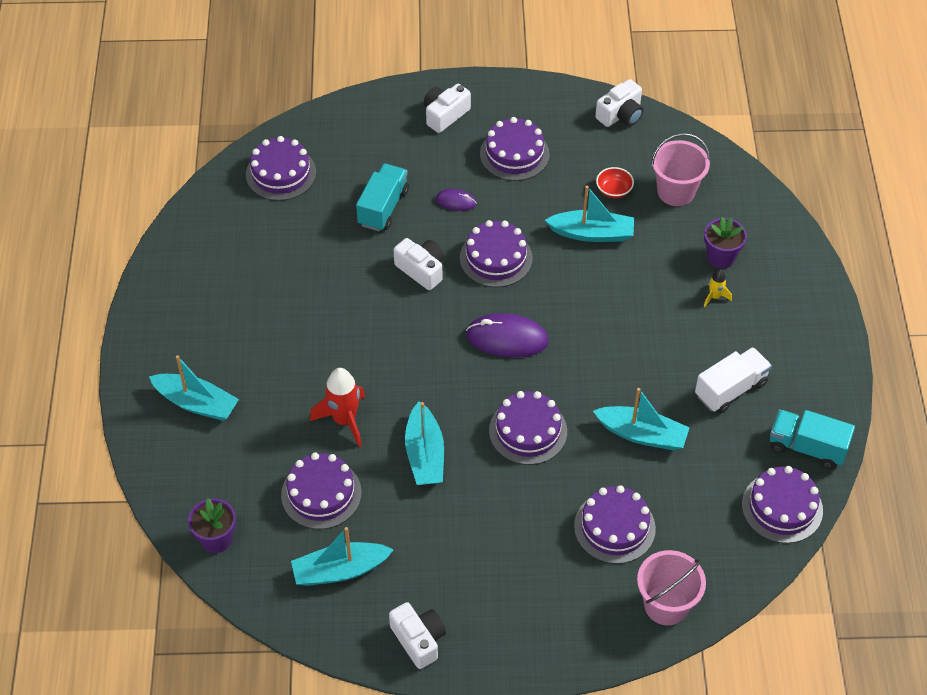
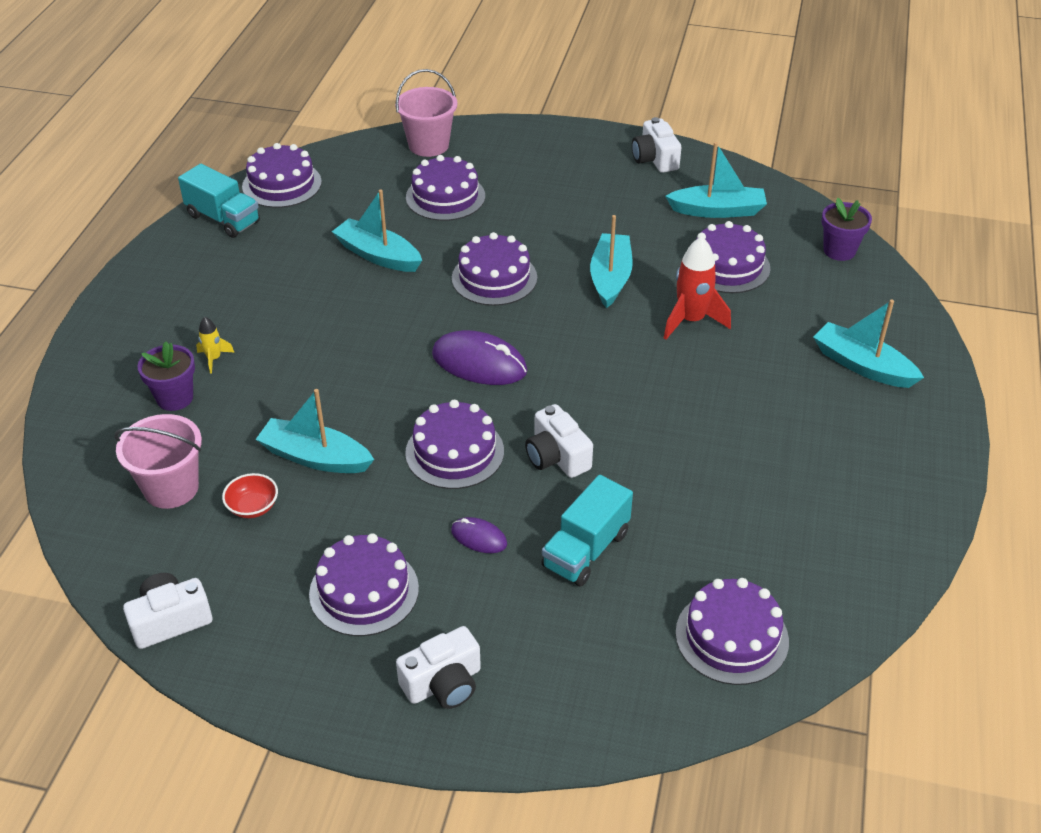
camera: 165 degrees left, 10 degrees down
white truck [695,347,772,414] -> none

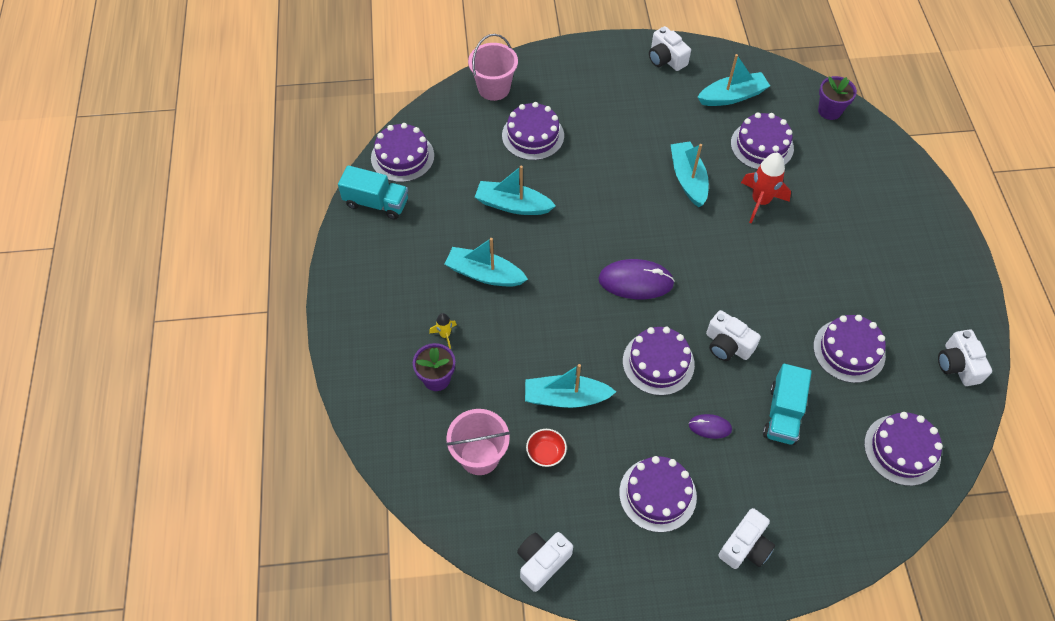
camera: 20 degrees left, 15 degrees up
purple cake [452,232,537,306] -> purple cake moved to [813,315,886,383]
turquoise boat [813,300,924,388] -> turquoise boat moved to [445,238,528,287]
none -> white camera [938,329,992,386]

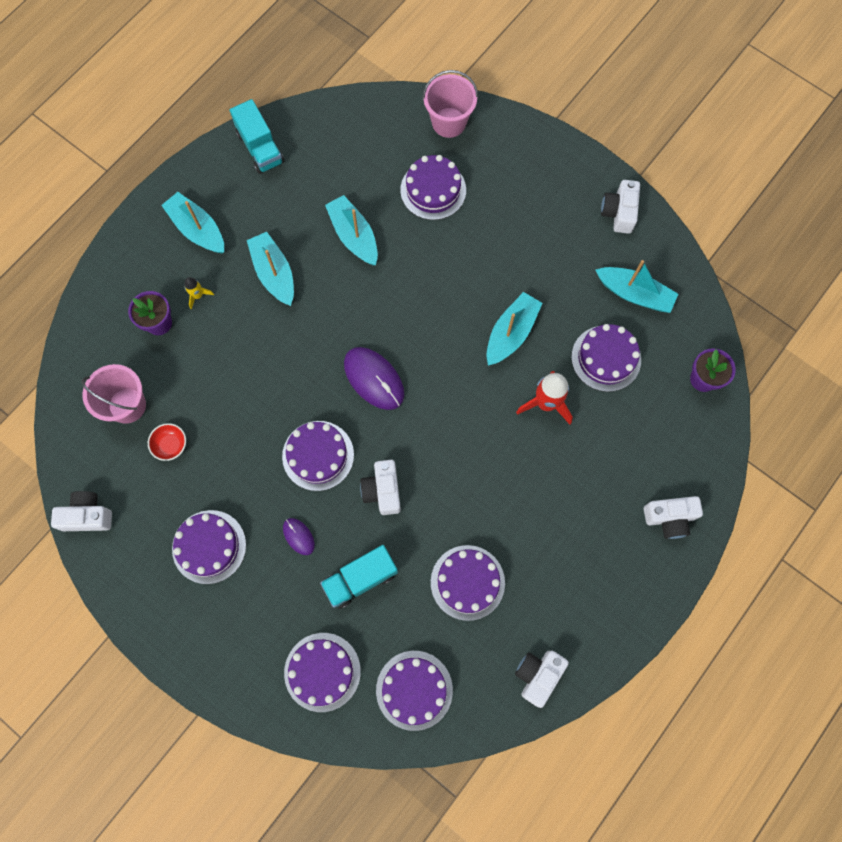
camera: 45 degrees right, 15 degrees up
purple cake [371,123,434,182] -> purple cake moved to [284,633,361,712]
turquoise boat [525,364,616,408] -> turquoise boat moved to [161,192,224,253]
white camera [718,508,775,569] -> white camera moved to [644,496,703,539]

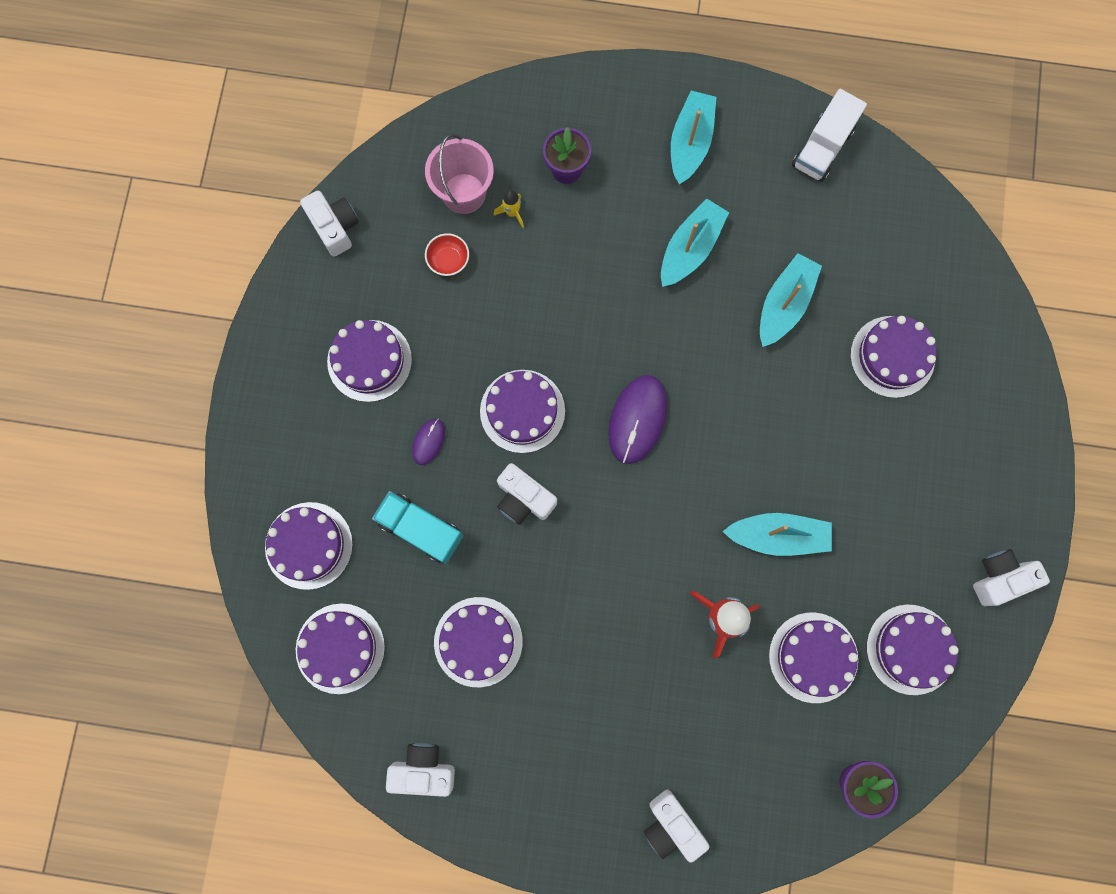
camera: 60 degrees right, 5 degrees up
yellow rocket [184,277,214,310] -> yellow rocket moved to [494,190,524,228]
turquoise truck [230,99,284,174] -> white truck [792,89,867,182]
white camera [360,460,401,515] -> white camera turned 105 degrees counterclockwise [497,463,557,525]
pink bucket [422,70,478,138] -> none
turquoise boat [596,260,678,313] -> purple cake [867,605,959,695]

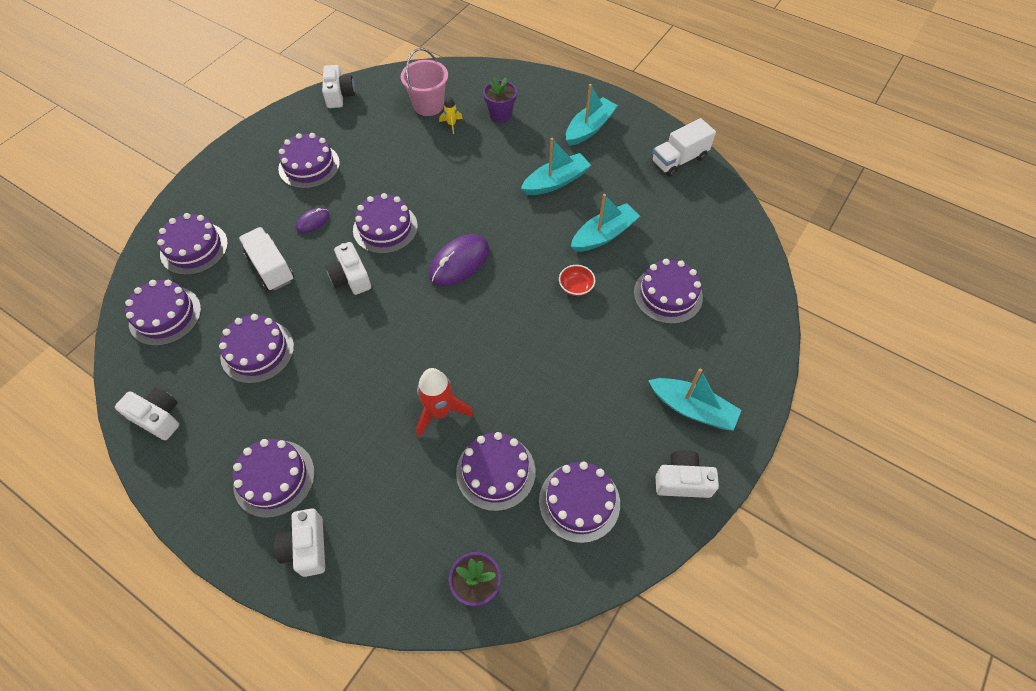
camera: 25 degrees right, 20 degrees down
turquoise truck [372,491,464,564] -> white truck [239,227,294,291]
red bowl [425,233,469,276] -> red bowl moved to [559,265,595,296]
turquoise boat [723,513,832,556] -> turquoise boat moved to [648,368,742,431]
none -> purple cake [233,439,315,518]

